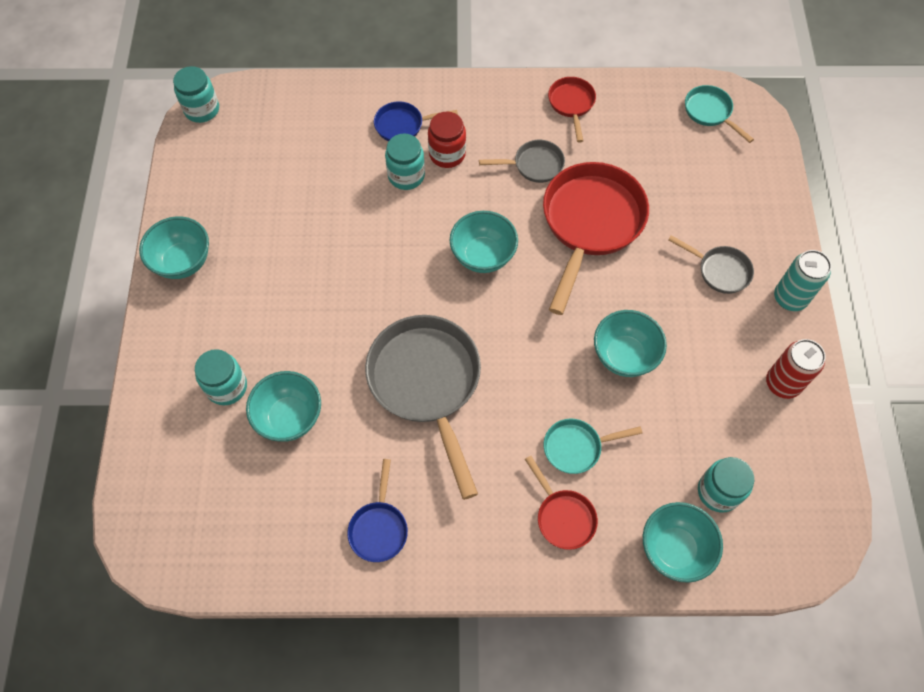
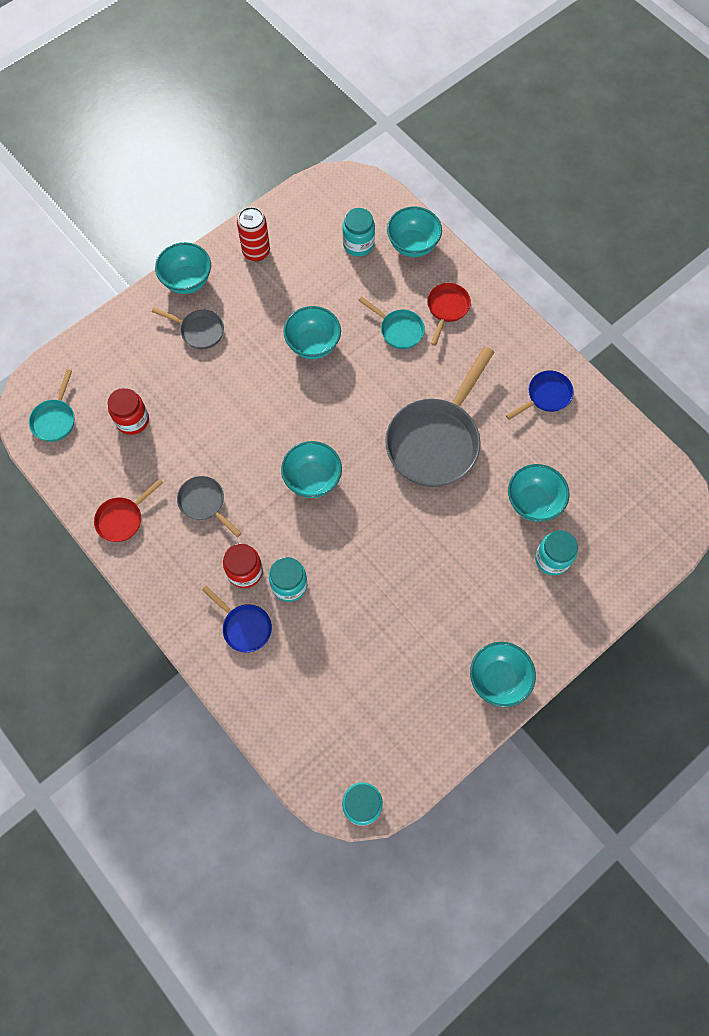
camera: 130 degrees left, 5 degrees up
red pan [543,162,649,315] -> none
grey pan [668,235,754,294] -> grey pan turned 120 degrees clockwise [152,308,224,349]
turquoise can [774,250,831,311] -> turquoise bowl [155,242,211,294]
none -> red jar [108,388,149,435]

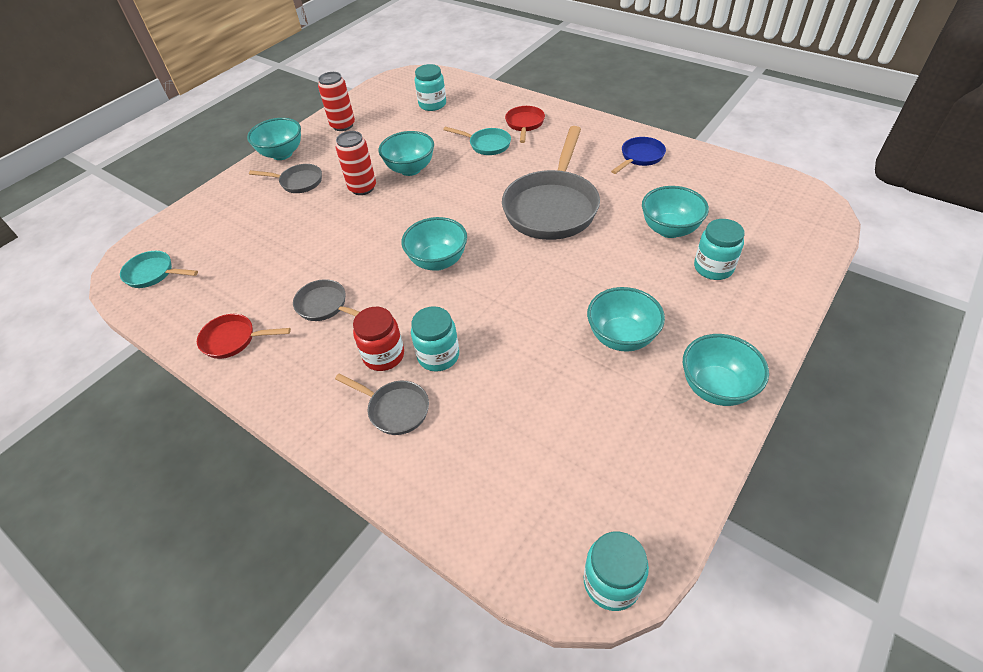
camera: 10 degrees left, 20 degrees down
turquoise pan [29,369,74,442] -> turquoise pan turned 105 degrees clockwise [120,251,198,288]
red pan [94,478,163,542] -> red pan turned 60 degrees clockwise [197,314,291,359]
red jar [108,388,149,435] -> none
blue pan [202,586,272,653] -> grey pan [335,373,429,435]
turquoise bowl [387,206,442,257] -> turquoise bowl moved to [587,287,665,352]
none -> red can [336,131,376,195]

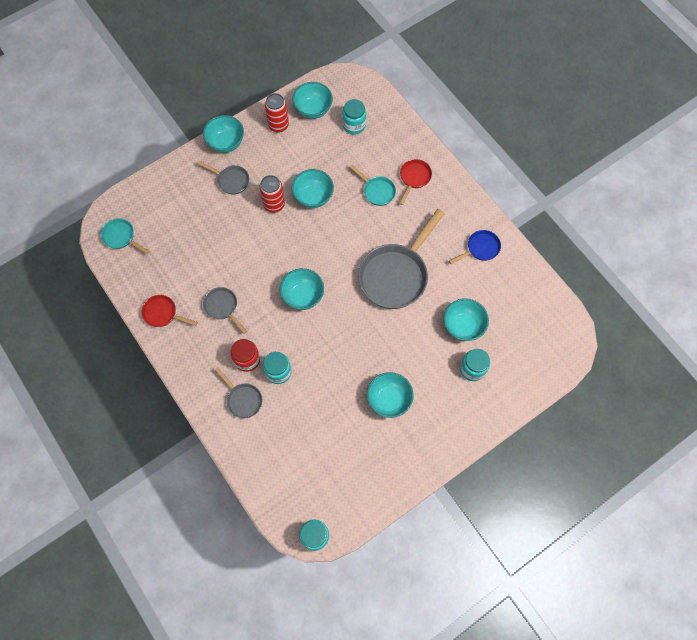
camera: 15 degrees right, 20 degrees up
turquoise bowl [683,334,769,406] -> turquoise bowl moved to [292,82,333,119]

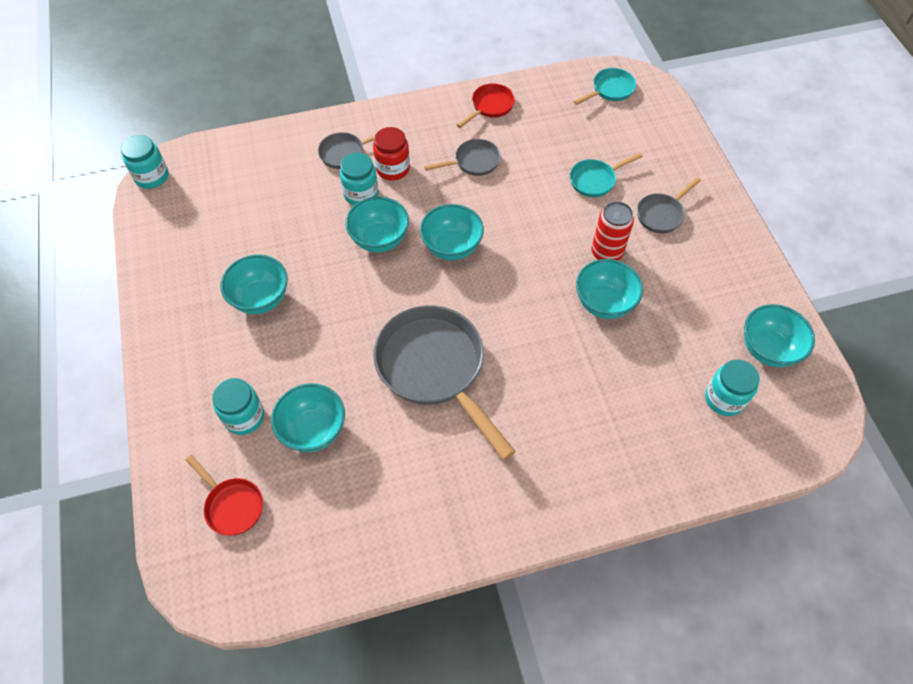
camera: 110 degrees right, 10 degrees down
turquoise bowl [203,115,244,153] -> turquoise bowl moved to [345,197,409,253]
red can [265,93,289,133] -> none
turquoise pan [349,165,396,206] -> turquoise pan moved to [570,153,643,197]
red pan [399,159,432,205] -> red pan moved to [186,455,263,536]
blue pan [449,230,501,264] -> none

